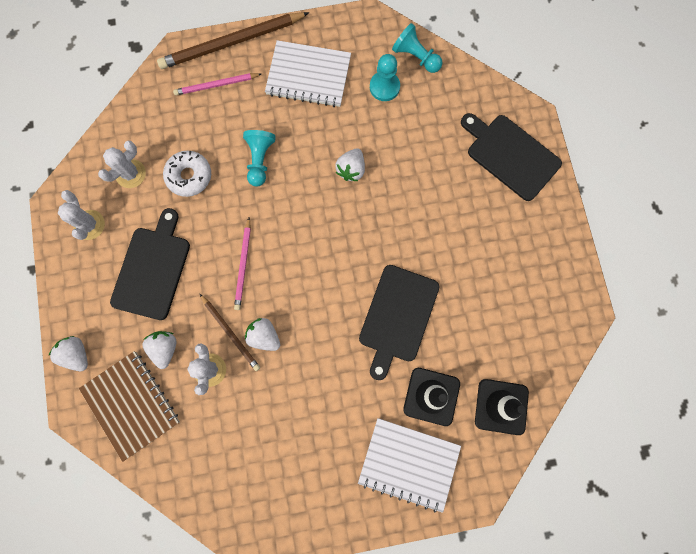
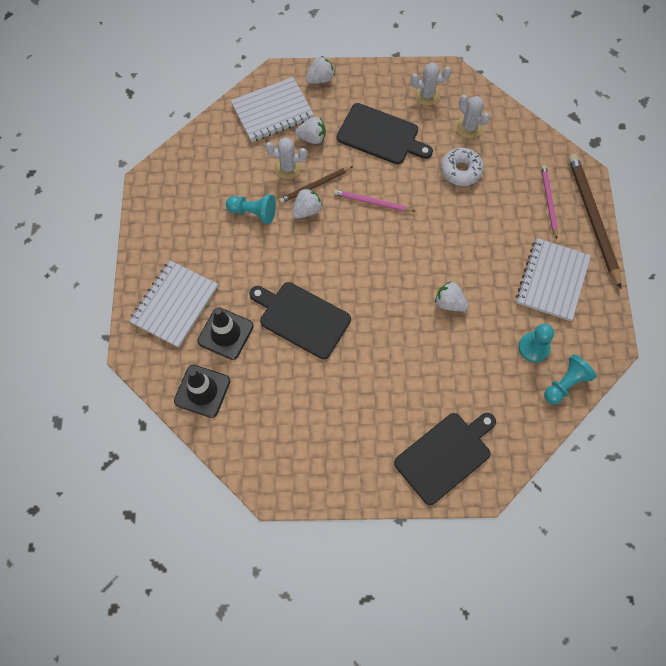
camera: 100 degrees right, 10 degrees down
brown notebook [79,351,180,462] -> white notebook [231,77,314,142]
turquoise pawn [243,130,276,186] -> turquoise pawn moved to [226,194,276,224]

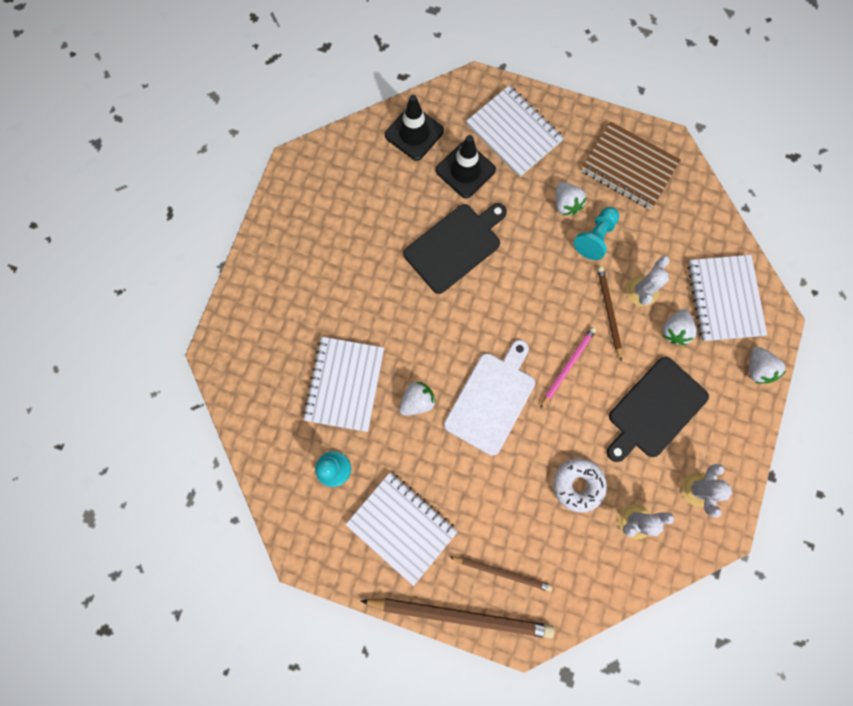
camera: 110 degrees right, 10 degrees up
white strawberry [292,188,322,219] -> white strawberry moved to [555,182,587,215]
black cutting board [394,413,496,505] -> none
pink pencil [541,165,558,239] -> brown pencil [450,556,552,592]
turquoise pawn [544,354,597,404] -> none
none -> white notebook [303,337,384,432]
none -> white cutting board [444,340,535,456]
none -> brown notebook [581,121,681,209]

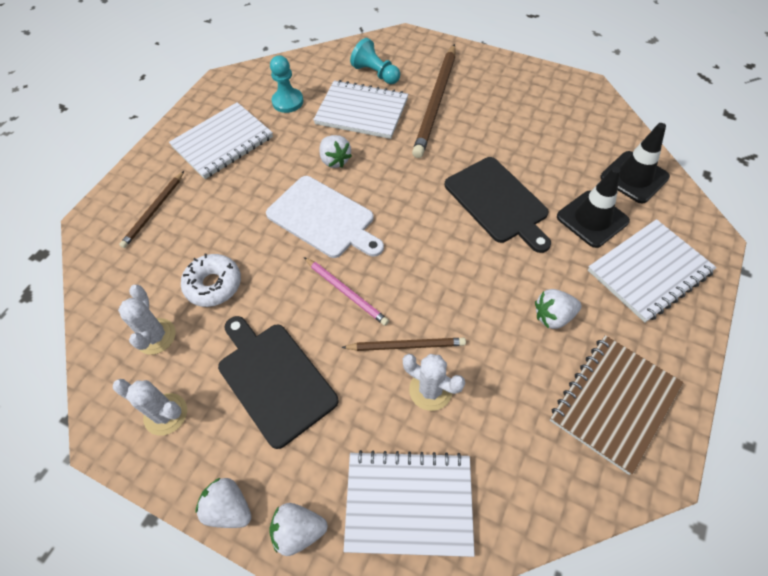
camera: 100 degrees right, 20 degrees down
brown pencil [361,598,554,638] -> brown pencil moved to [412,44,455,158]
turquoise pawn [574,207,619,260] -> turquoise pawn moved to [350,38,400,84]
white strawberry [662,309,697,345] -> white strawberry moved to [195,478,251,528]

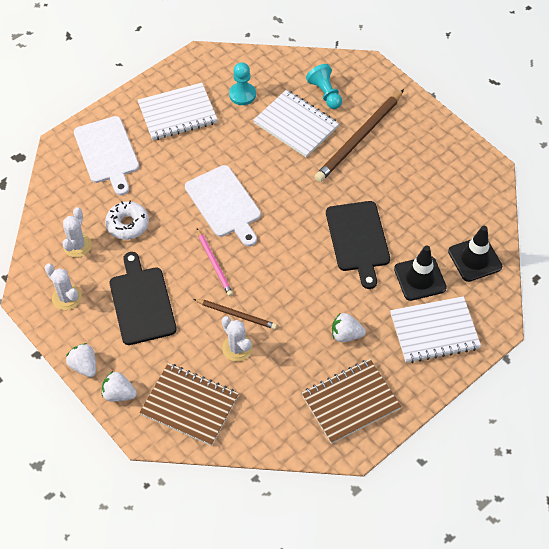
camera: 20 degrees right, 0 degrees up
brown pencil [119,171,184,248] -> white cutting board [74,116,139,195]
white strawberry [319,135,352,168] -> none
white notebook [344,450,475,557] -> brown notebook [139,363,239,446]

